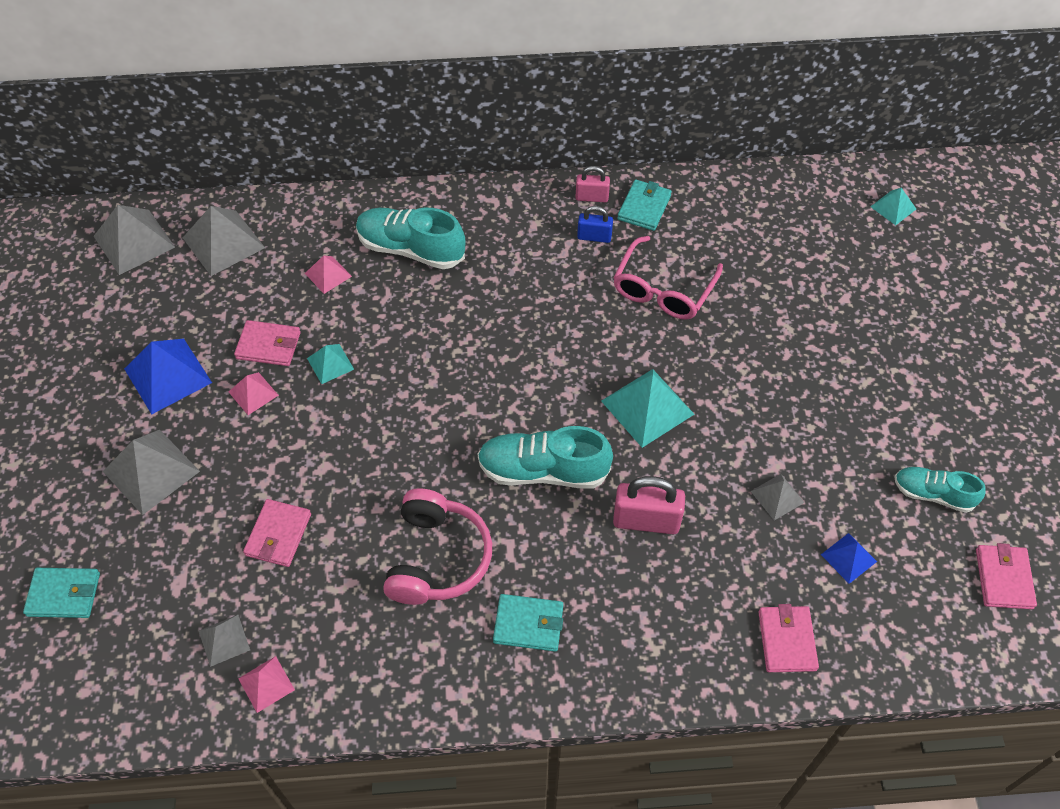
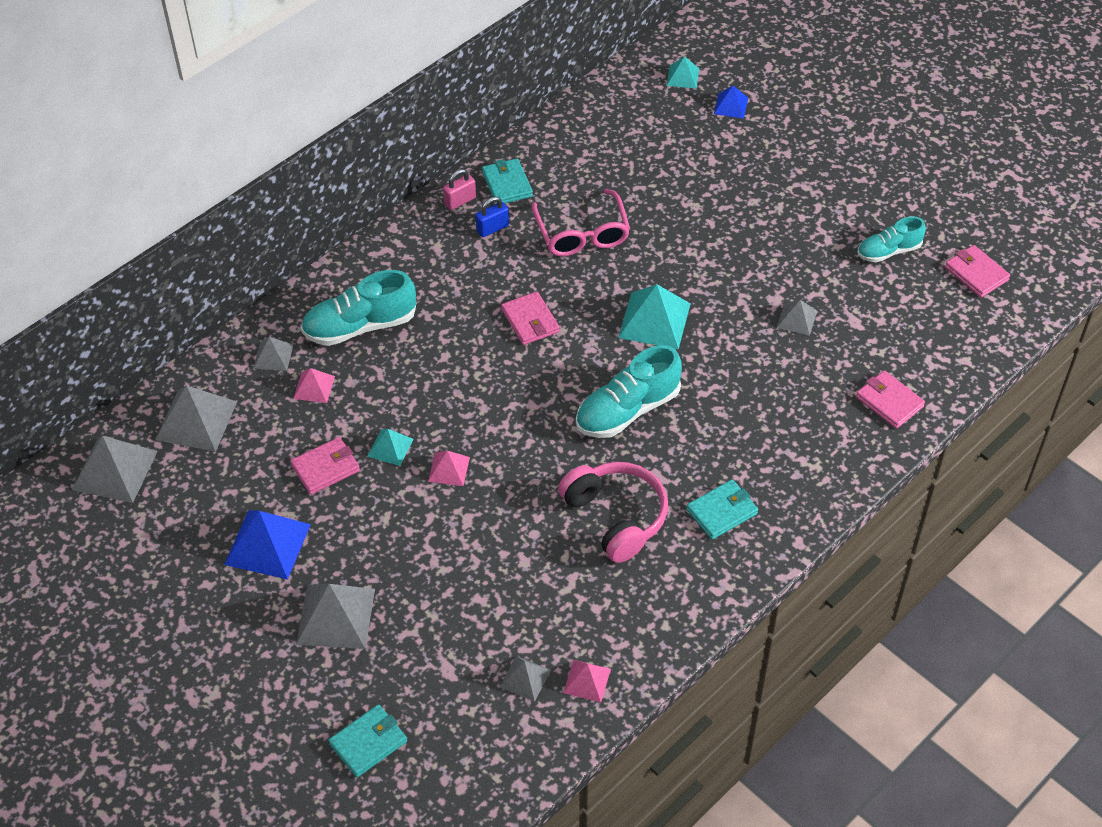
camera: 40 degrees left, 5 degrees down
pink pyramid [229,372,279,415] -> pink pyramid moved to [428,451,470,486]
pink wallet [243,499,311,567] -> pink wallet moved to [501,291,560,345]
pink padlock [613,476,685,534] -> none
blue pyramid [821,533,877,584] -> blue pyramid moved to [714,86,748,119]
none -> grey pyramid [254,337,294,371]

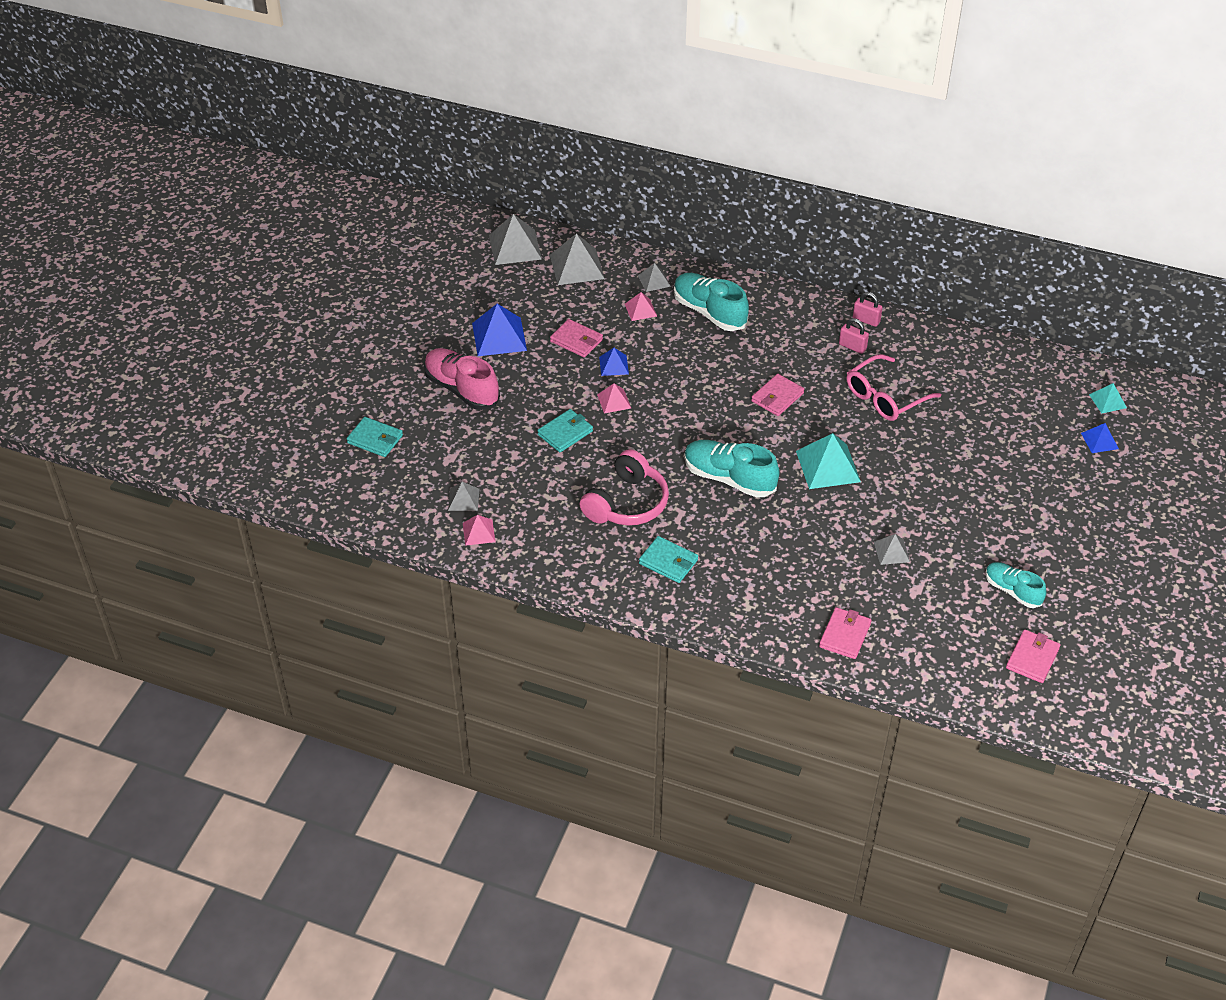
camera: 65 degrees right, 5 degrees down
grey pyramid [296,584,375,649] -> pink shoe [424,348,500,410]
turquoise pyramid [367,429,413,466] -> blue pyramid [599,348,629,376]
blue padlock [475,197,509,237] -> pink padlock [839,318,869,354]
turquoise wallet [482,158,533,204] -> turquoise wallet moved to [537,409,593,452]

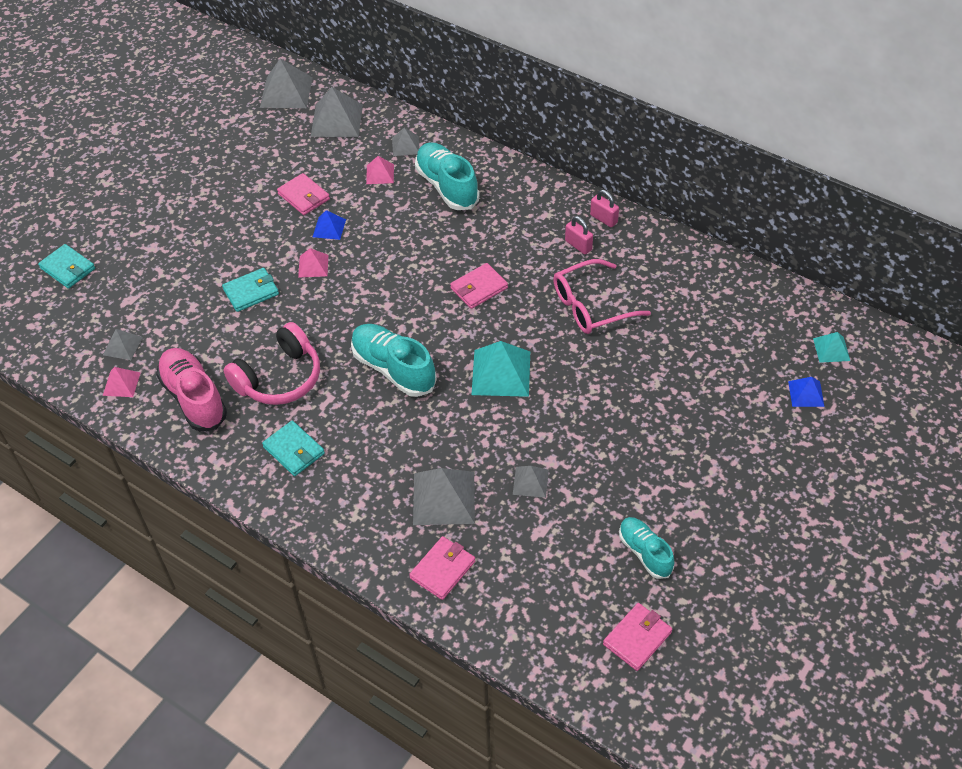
camera: 15 degrees right, 5 degrees up
pink shoe [424,348,500,410] -> pink shoe moved to [156,348,227,431]
blue pyramid [472,304,527,356] -> none
none -> grey pyramid [413,468,475,525]

